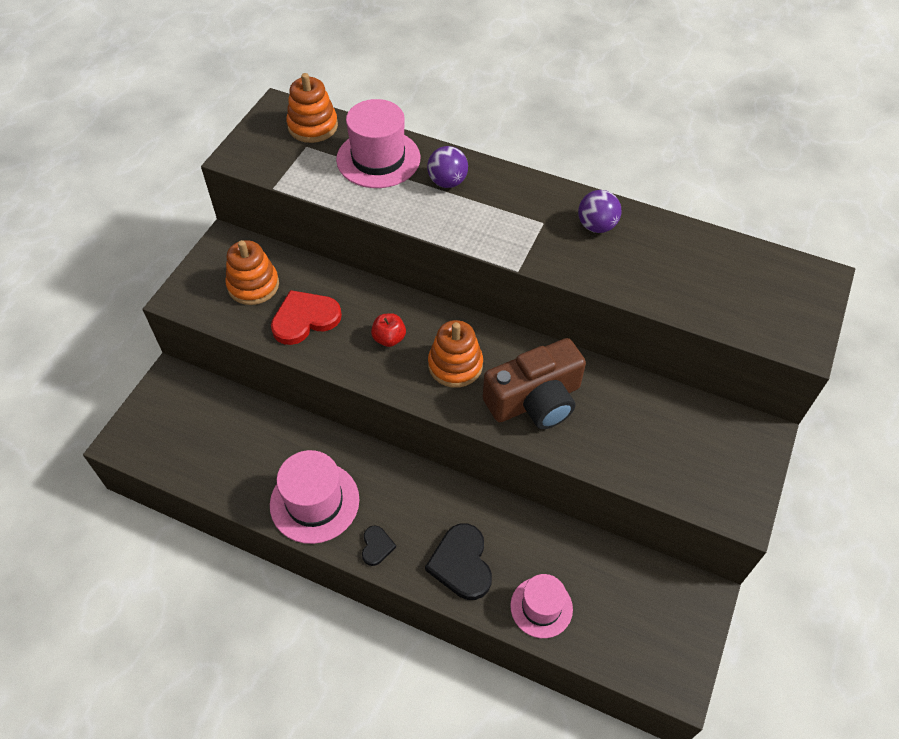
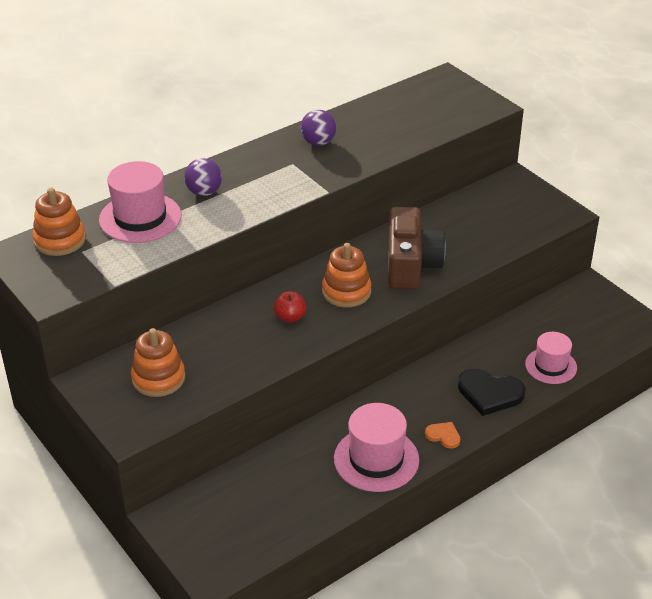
camera: 60 degrees left, 15 degrees down
red heart [271,290,342,345] -> none
black heart [362,525,396,566] -> orange heart [425,422,460,449]

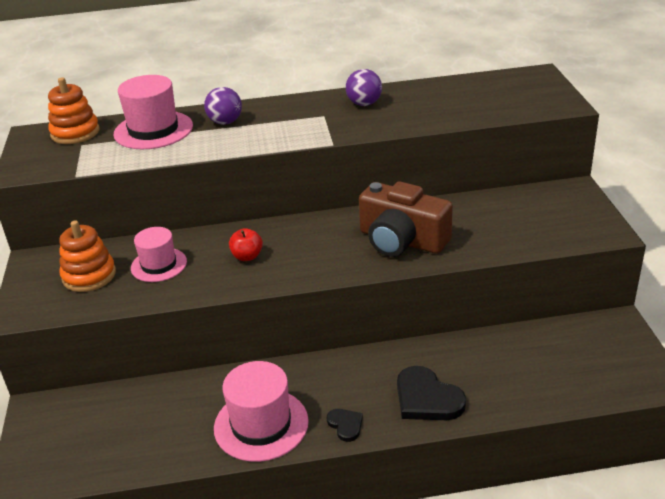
camera: 30 degrees right, 5 degrees down
orange stacking toy [322,243,372,307] -> none
brown camera [388,207,446,289] -> brown camera turned 90 degrees clockwise [359,182,453,257]
orange heart [425,422,460,449] -> black heart [327,409,363,442]
pink hat [525,332,577,384] -> pink hat moved to [131,227,187,282]

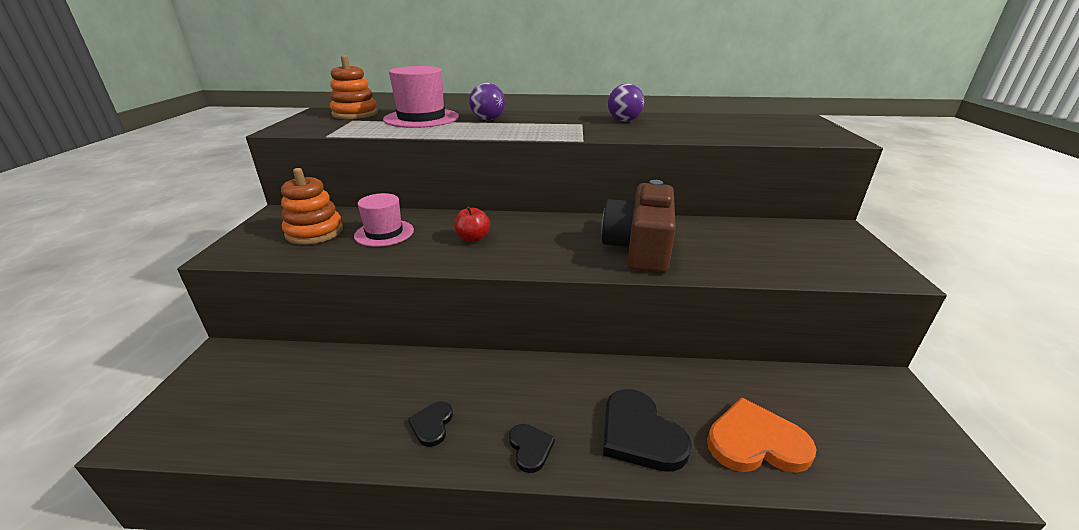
camera: 10 degrees right, 5 degrees down
pink hat [214,361,309,462] -> black heart [408,401,453,447]
brown camera [359,182,453,257] -> brown camera turned 60 degrees clockwise [601,180,676,273]
none -> orange heart [707,397,817,473]

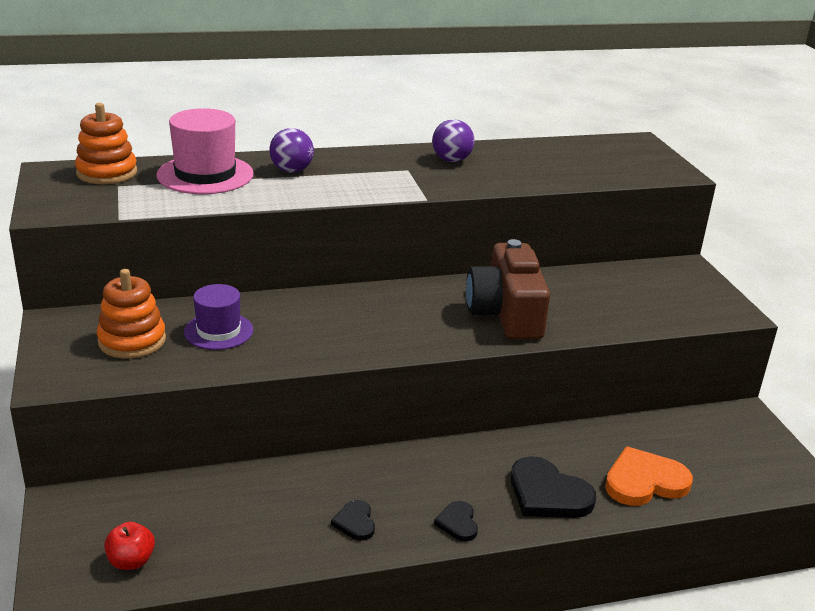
camera: 20 degrees left, 0 degrees up
pink hat [354,193,414,247] -> purple hat [184,284,253,350]
red apple [454,206,490,242] -> red apple moved to [104,522,155,570]
black heart [509,424,555,473] -> black heart turned 150 degrees counterclockwise [434,501,478,541]

